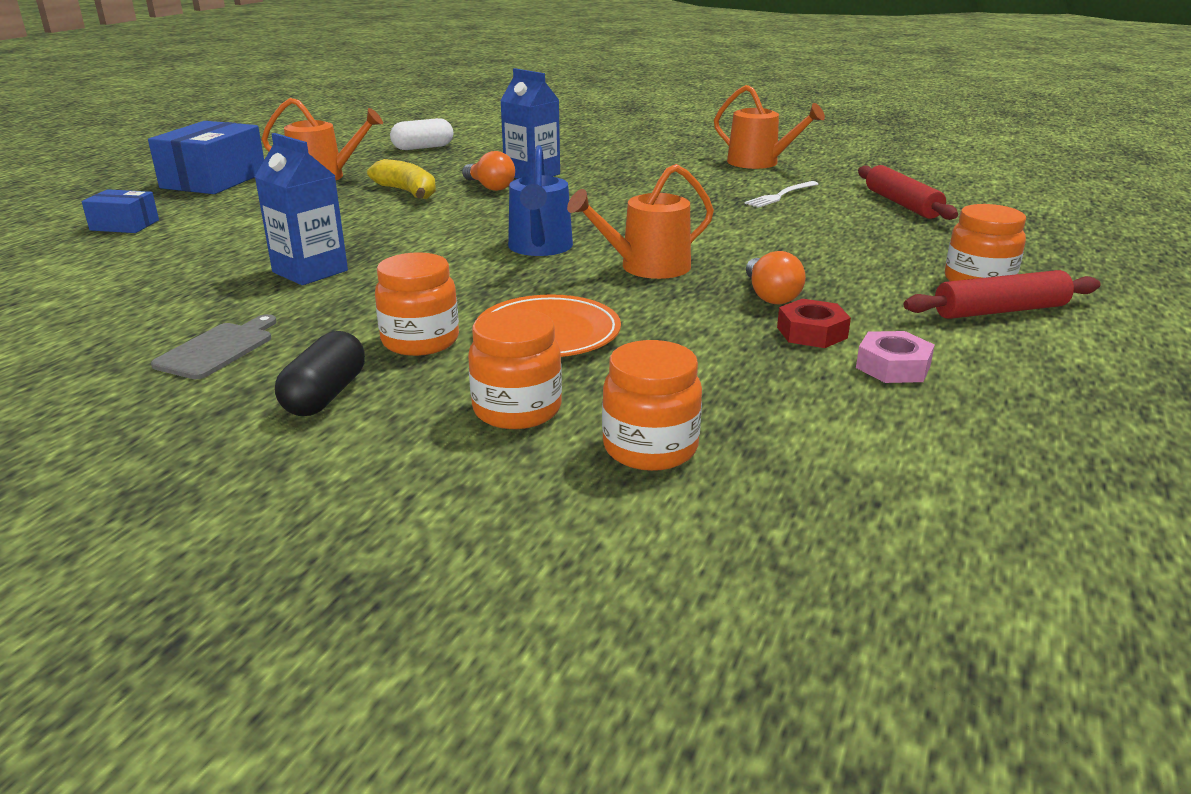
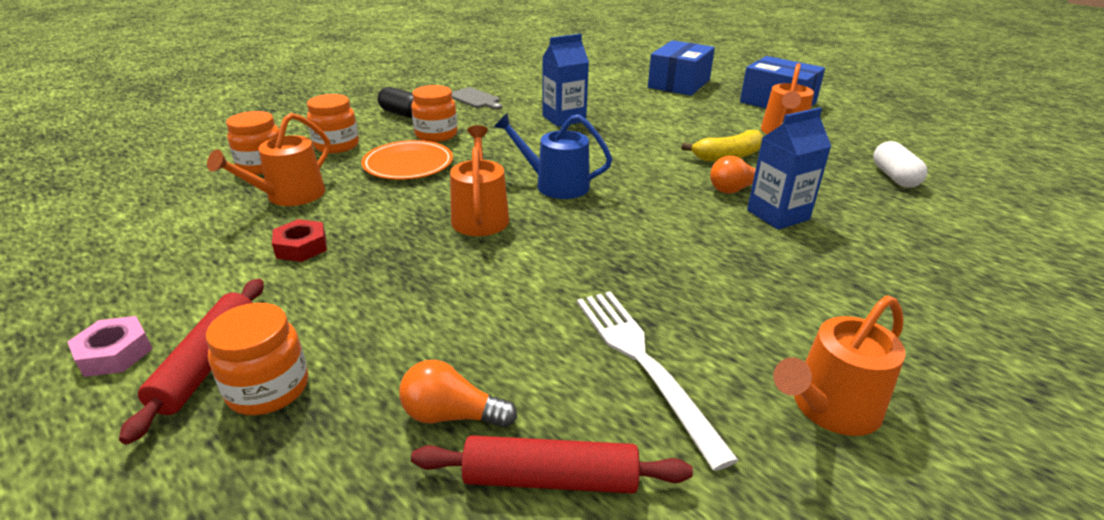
camera: 110 degrees right, 5 degrees up
blue box [82,189,159,233] -> blue box [648,40,715,96], size x1.86
white fork [744,181,818,208] -> white fork [577,291,739,471], size x1.70
orange light bulb [746,251,806,304] -> orange light bulb moved to [399,360,517,428]
pink nut [856,331,935,383] -> pink nut moved to [67,316,152,377]
none -> orange watering can [207,113,330,206]

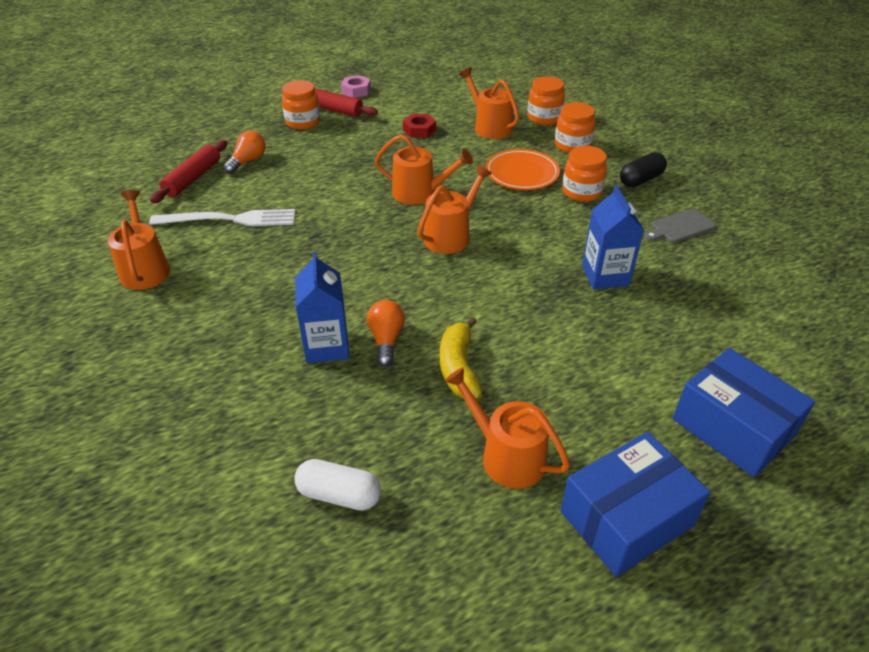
camera: 110 degrees right, 10 degrees up
blue watering can [494,113,612,199] -> orange watering can [417,165,492,254]

